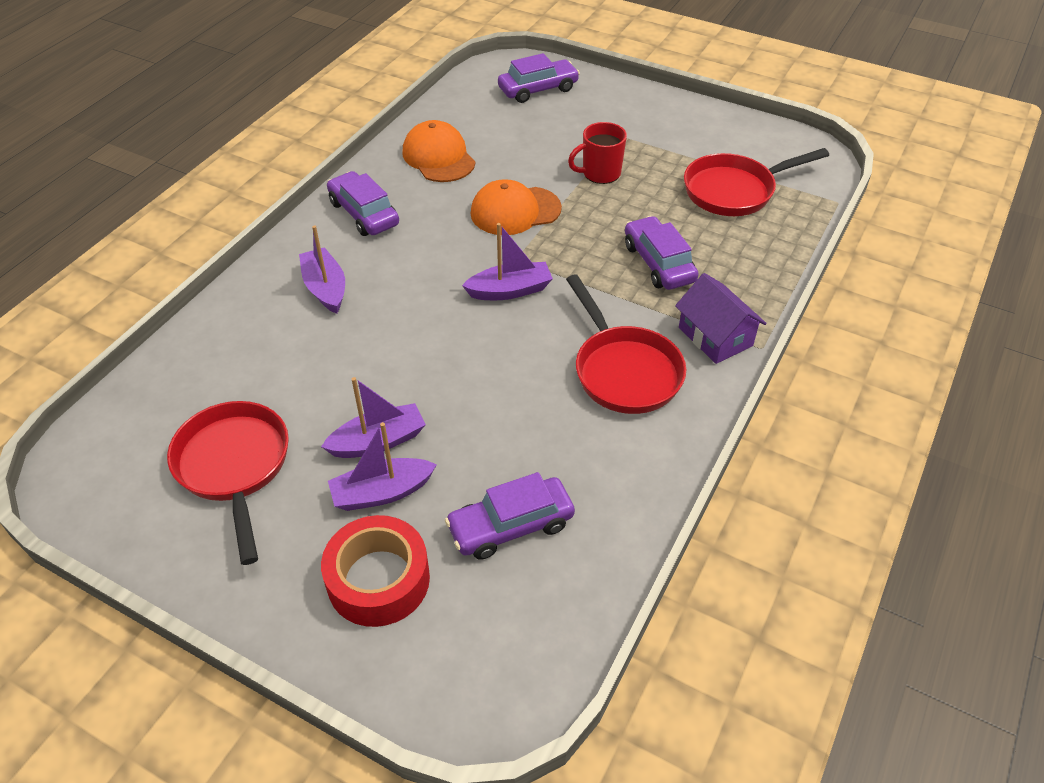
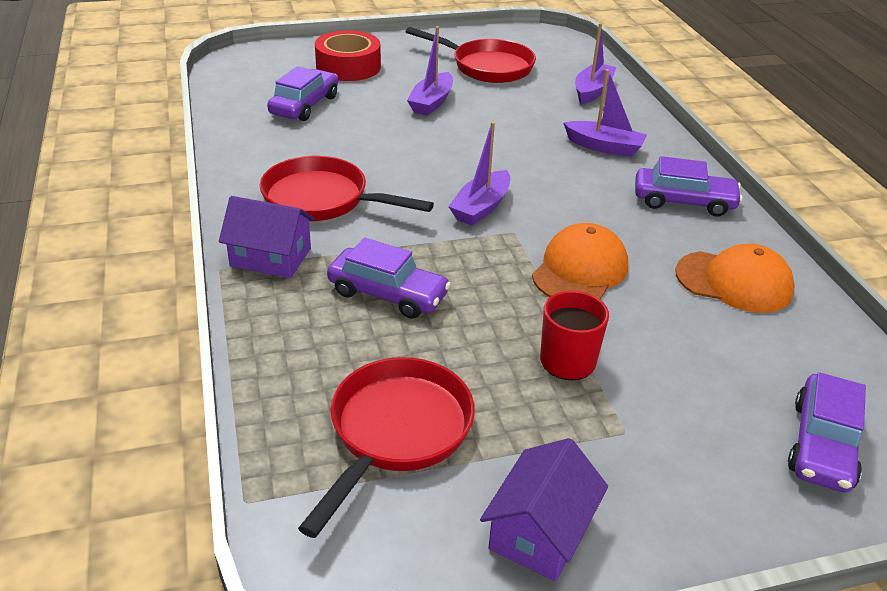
camera: 135 degrees right, 10 degrees down
purple boat [328,422,437,511] -> purple boat moved to [575,23,616,104]
none -> purple house [480,438,608,581]

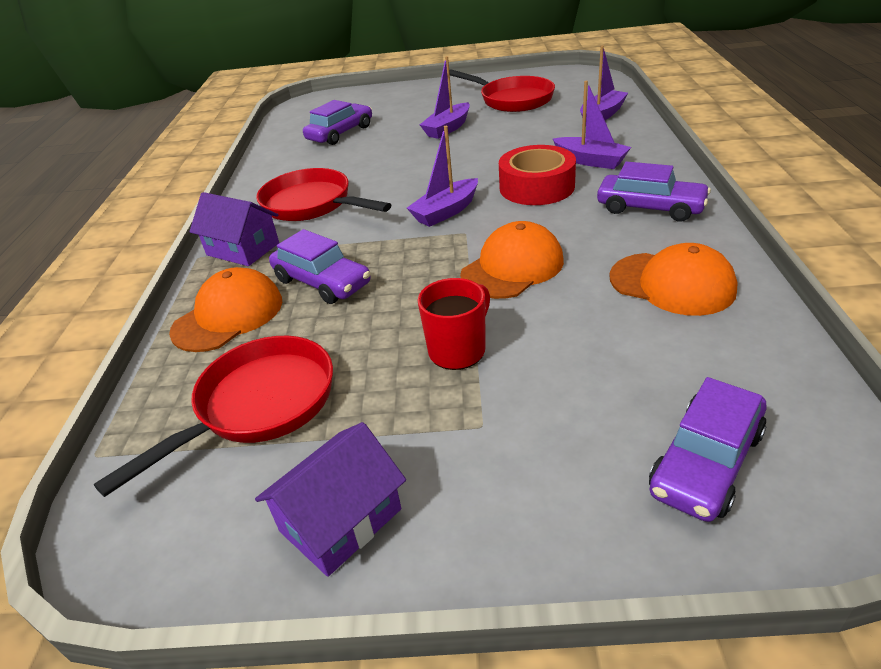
camera: 20 degrees right, 0 degrees up
red tape [315,30,381,81] -> red tape moved to [499,145,576,205]
none -> orange cap [169,267,282,352]

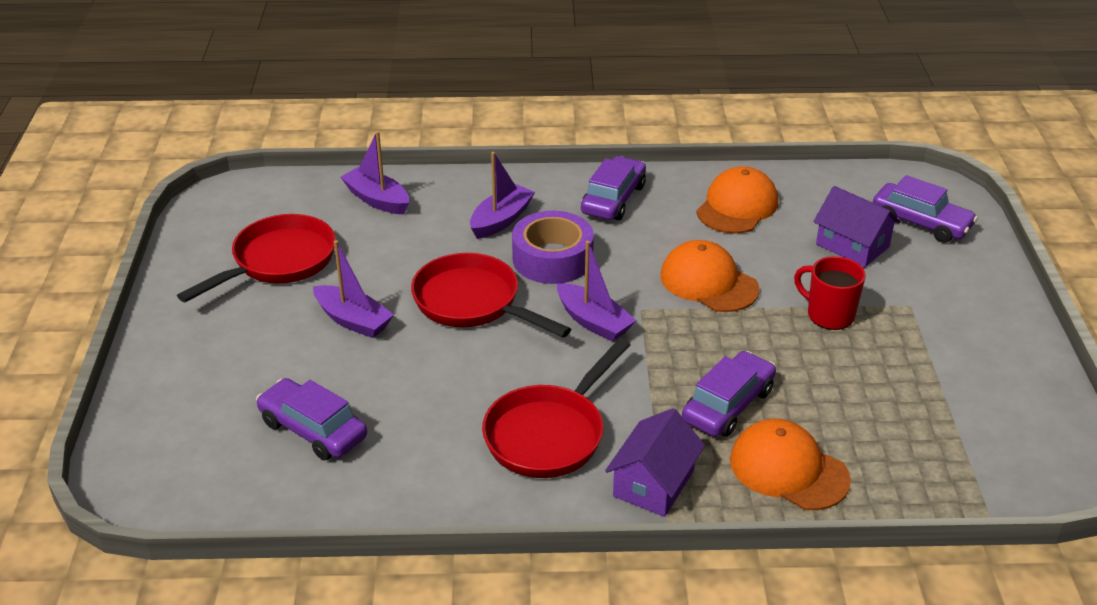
camera: 95 degrees left, 0 degrees up
red pan [94,336,333,497] -> red pan moved to [411,253,571,338]
purple house [255,422,406,577] -> purple house moved to [813,186,901,267]
red tape [499,145,576,205] -> purple tape [512,211,594,284]

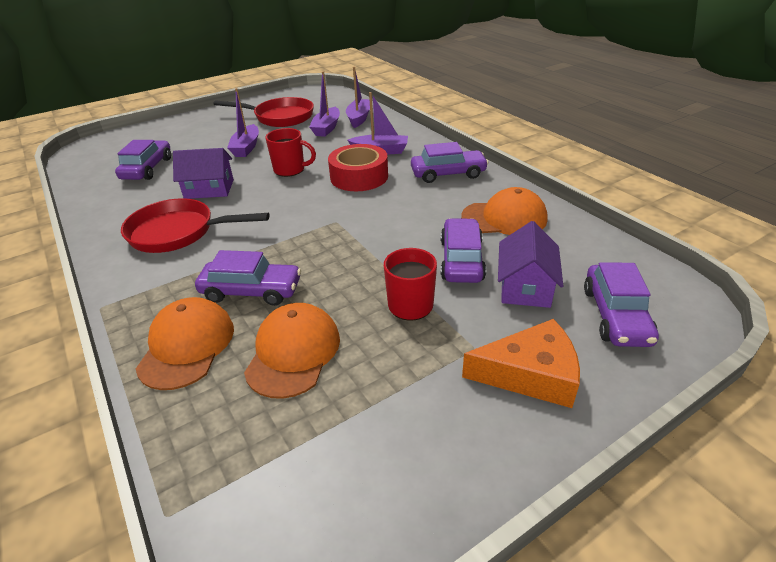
camera: 60 degrees right, 0 degrees up
red pan [411,253,571,338] -> red mug [265,128,316,177]
purple tape [512,211,594,284] -> red tape [328,144,388,191]
purple boat [557,241,636,342] -> purple boat moved to [309,71,340,137]
purple house [605,408,705,517] -> purple house moved to [173,148,234,199]
orange cap [660,240,759,312] -> orange cap moved to [244,303,340,399]
none -> purple car [441,218,486,283]
none -> orange cheese [462,319,580,408]

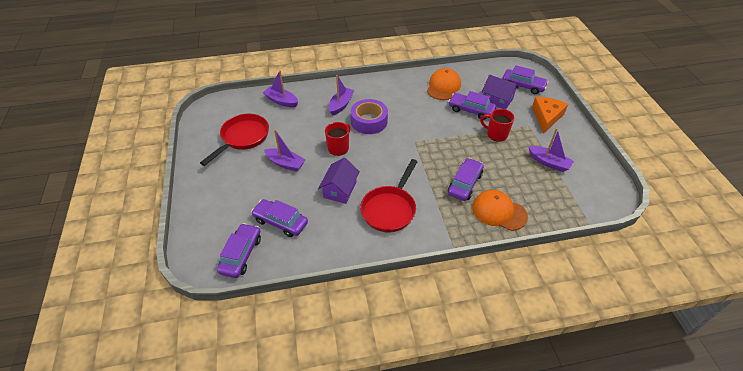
camera: 70 degrees left, 10 degrees up
orange cap [244,303,340,399] -> none
purple boat [309,71,340,137] -> purple boat moved to [529,128,574,172]
red tape [328,144,388,191] -> purple tape [351,99,388,134]
purple car [411,142,489,183] -> purple car moved to [217,223,261,278]

